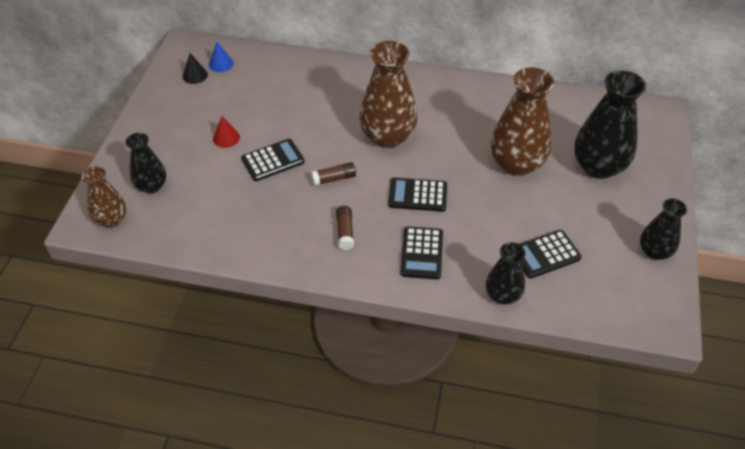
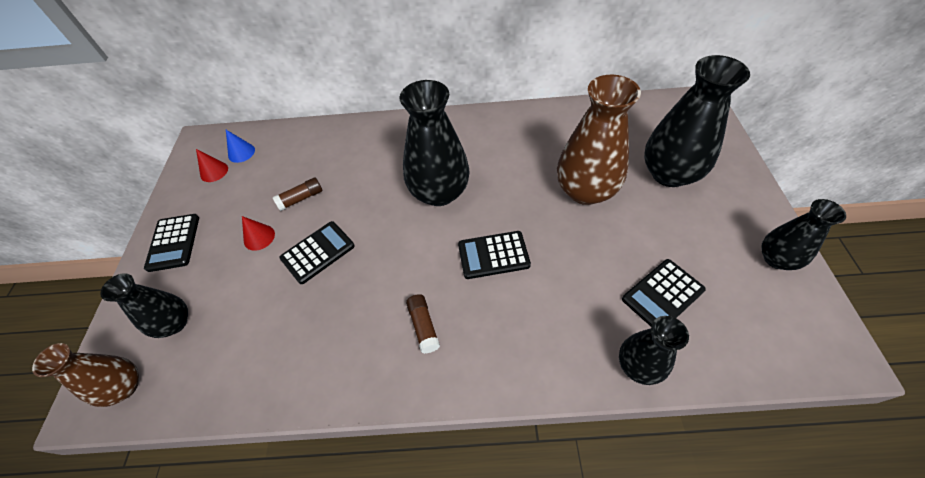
camera: 10 degrees left, 5 degrees up
black cone [183,53,208,84] -> red cone [196,149,228,182]
brown glue stick [311,162,356,186] -> brown glue stick moved to [273,177,323,211]
brown vase [359,41,418,148] -> black vase [400,80,470,206]
black calculator [400,226,443,279] -> black calculator moved to [144,214,199,272]

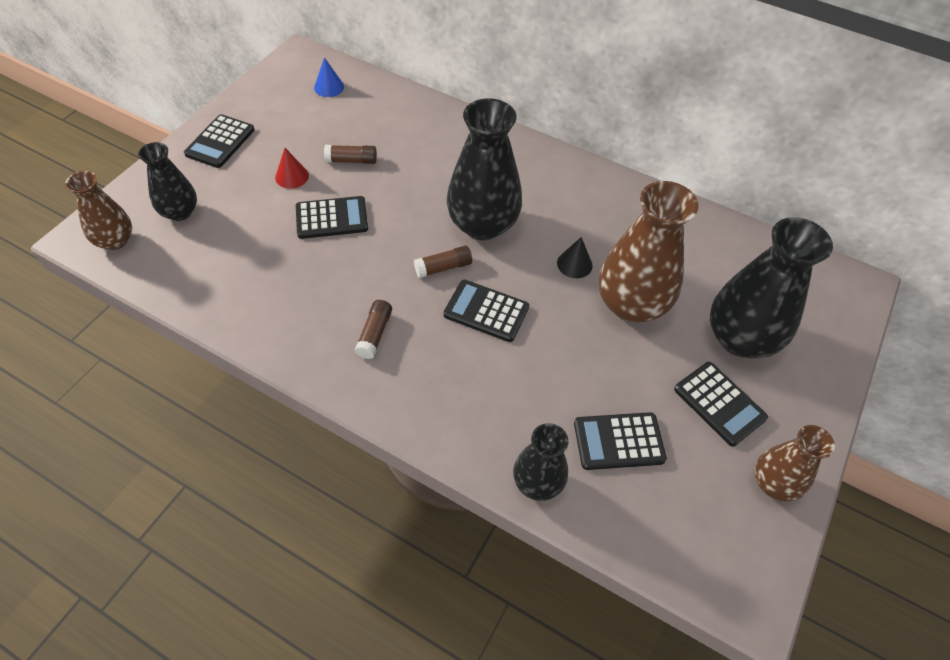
camera: 25 degrees right, 0 degrees up
red cone [196,149,228,182] -> none
black vase [761,199,846,270] -> brown vase [755,425,835,502]
none -> brown glue stick [414,246,472,278]
none -> black cone [557,237,593,278]
none -> black calculator [674,362,768,446]

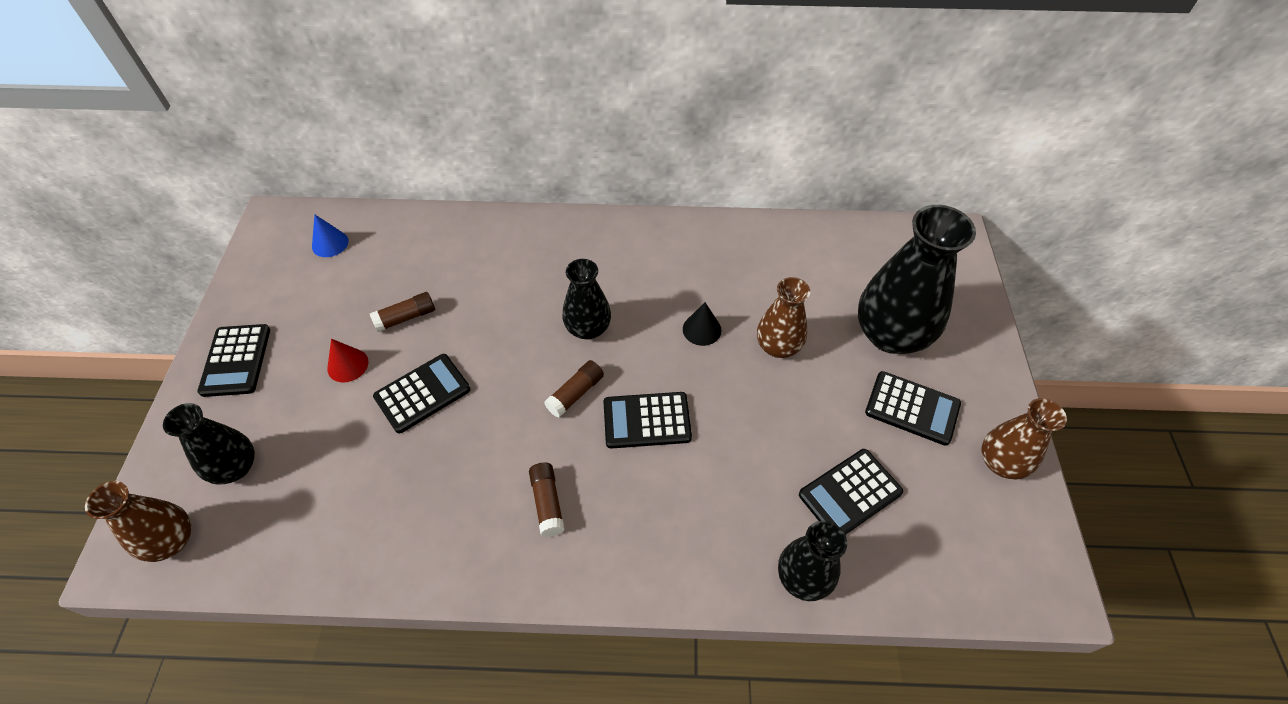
camera: 25 degrees left, 0 degrees up
black vase [447,98,522,240] -> black vase [562,259,611,339], size x0.58
brown vase [599,181,698,322] -> brown vase [757,277,810,358], size x0.58

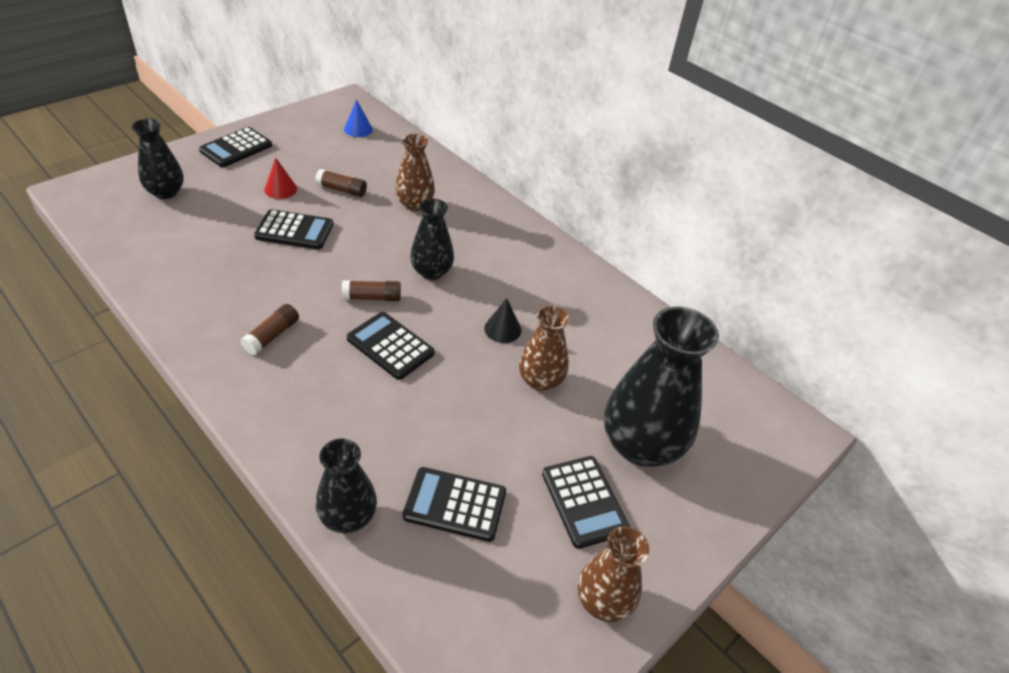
camera: 40 degrees right, 10 degrees down
brown vase [85,481,191,562] -> brown vase moved to [395,134,435,211]

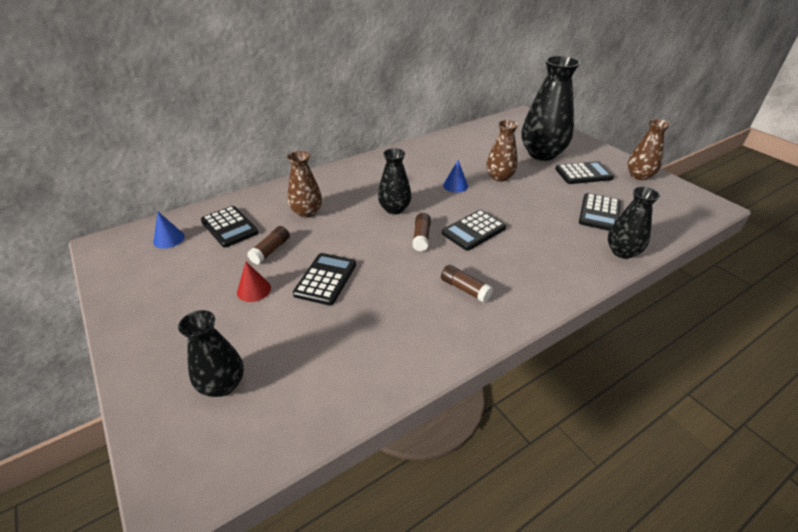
camera: 75 degrees left, 5 degrees down
black calculator [199,127,272,167] -> black calculator moved to [201,206,259,248]
black cone [484,298,522,343] -> blue cone [443,160,468,193]

